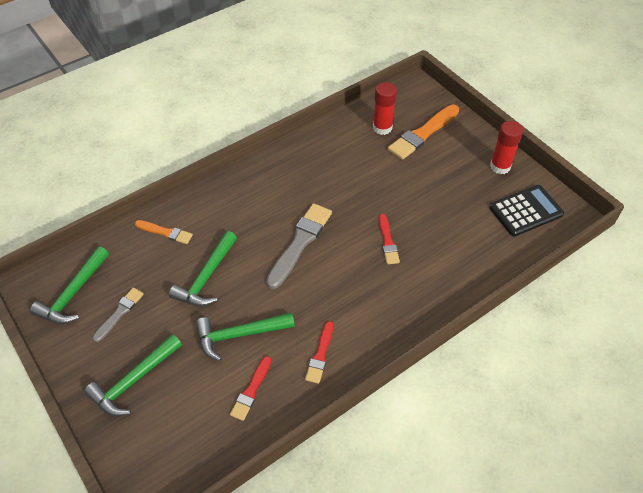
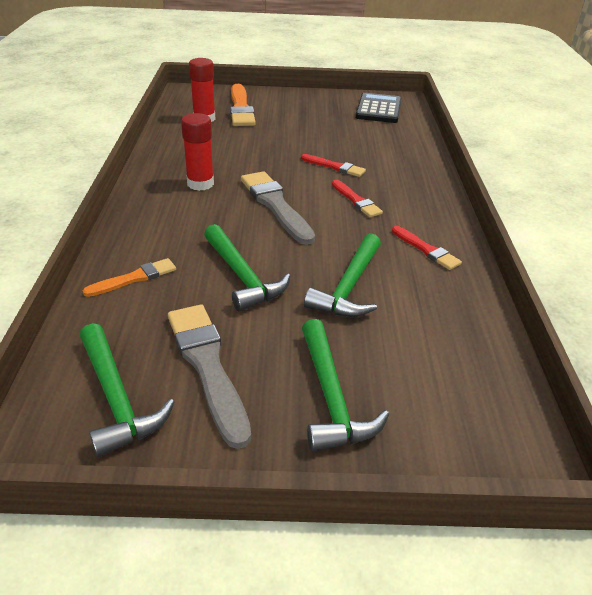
camera: 55 degrees left, 15 degrees down
grey brush [93,288,144,342] -> grey brush [168,304,251,449], size x1.76
red brush [230,356,271,421] -> red brush moved to [332,180,383,217]
red glue stick [490,121,523,174] -> red glue stick moved to [181,113,214,191]

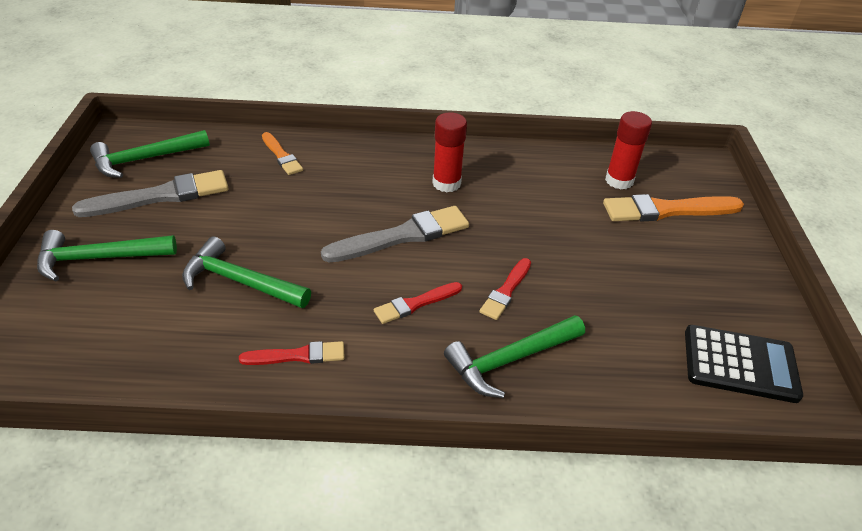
camera: 90 degrees right, 5 degrees up
green hammer [204,224,290,312] -> green hammer moved to [444,315,585,398]
red brush [392,226,462,270] -> red brush turned 150 degrees counterclockwise [239,341,345,365]

